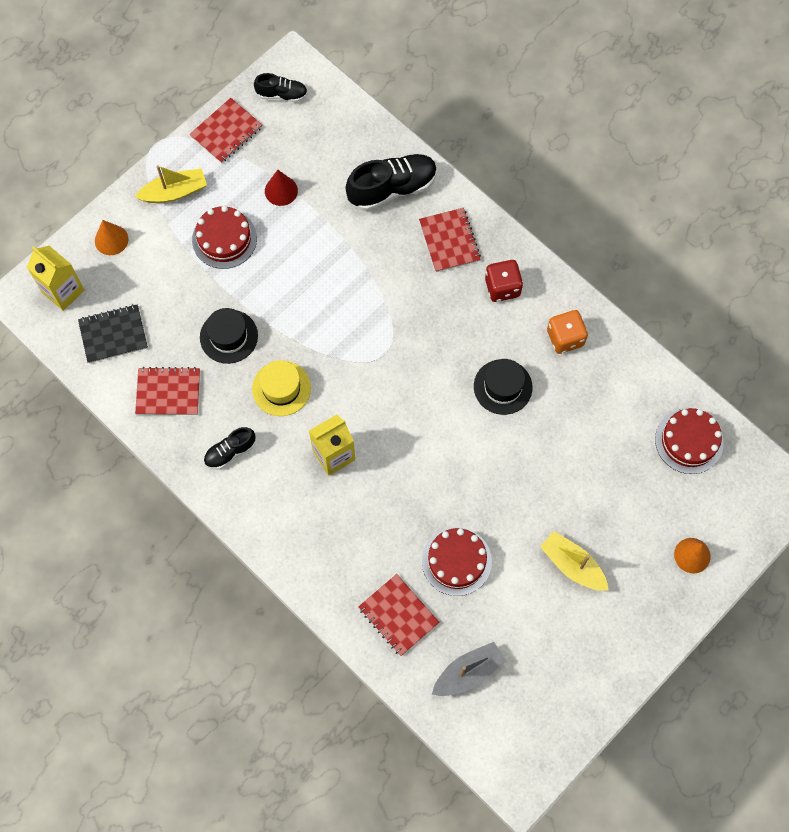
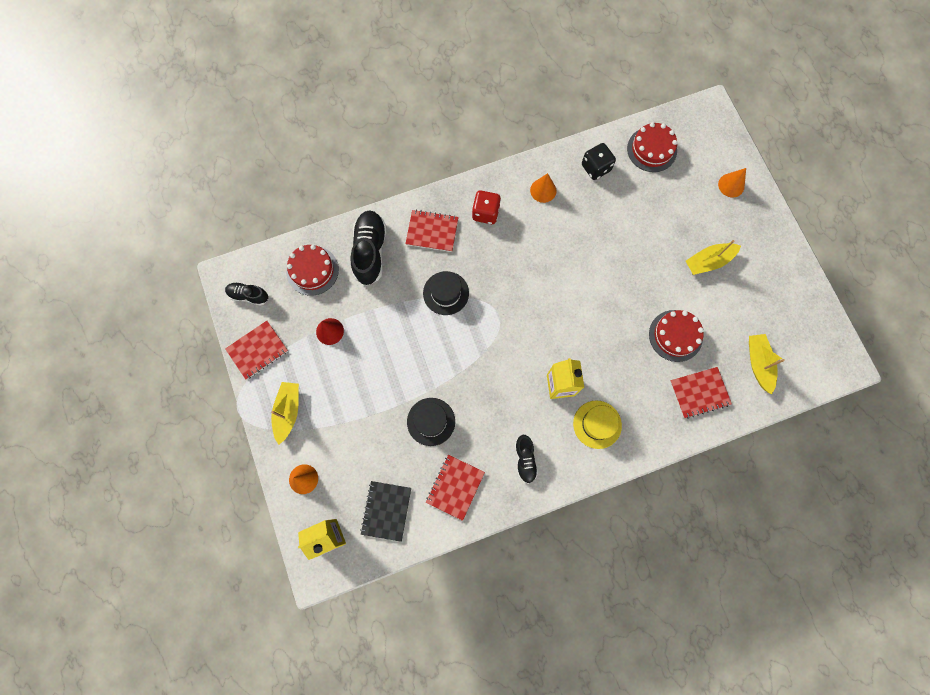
camera: 65 degrees left, 5 degrees up
red notebook [189,98,262,163] -> red notebook turned 75 degrees clockwise [225,321,288,379]
red cake [192,206,257,269] -> red cake moved to [286,245,339,296]
yellow hat [252,360,311,416] -> yellow hat moved to [573,400,622,449]
black shoe [254,73,308,102] -> black shoe turned 105 degrees counterclockwise [225,282,268,306]
grey boat [432,642,506,696] -> yellow boat [749,334,785,395]
black hat [474,359,533,415] -> black hat moved to [423,271,469,315]
orange dice [547,310,588,354] -> orange cone [530,173,556,203]
none -> black dice [582,143,616,180]

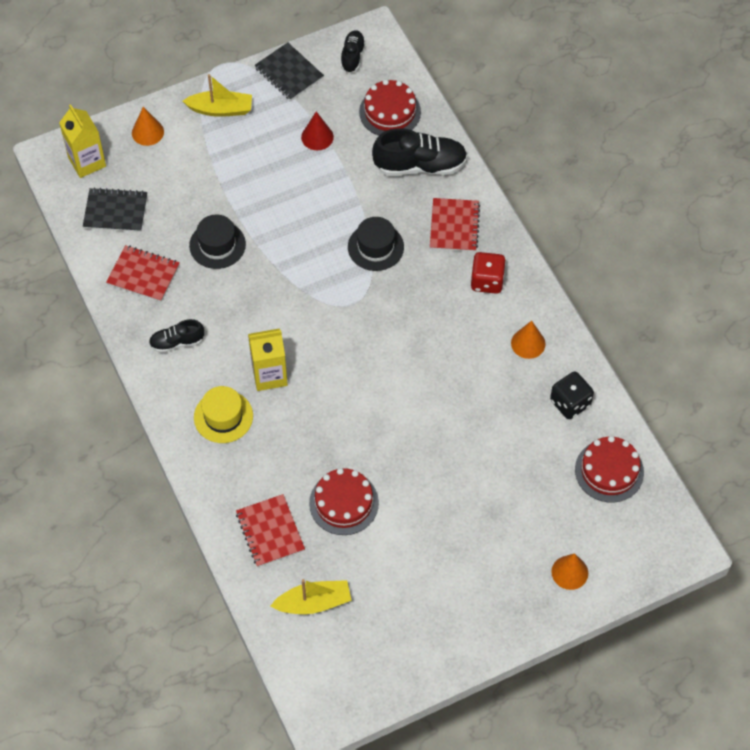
camera: 85 degrees right, 15 degrees down
red notebook [225,321,288,379] -> black notebook [254,42,324,101]
yellow boat [686,240,741,275] -> none

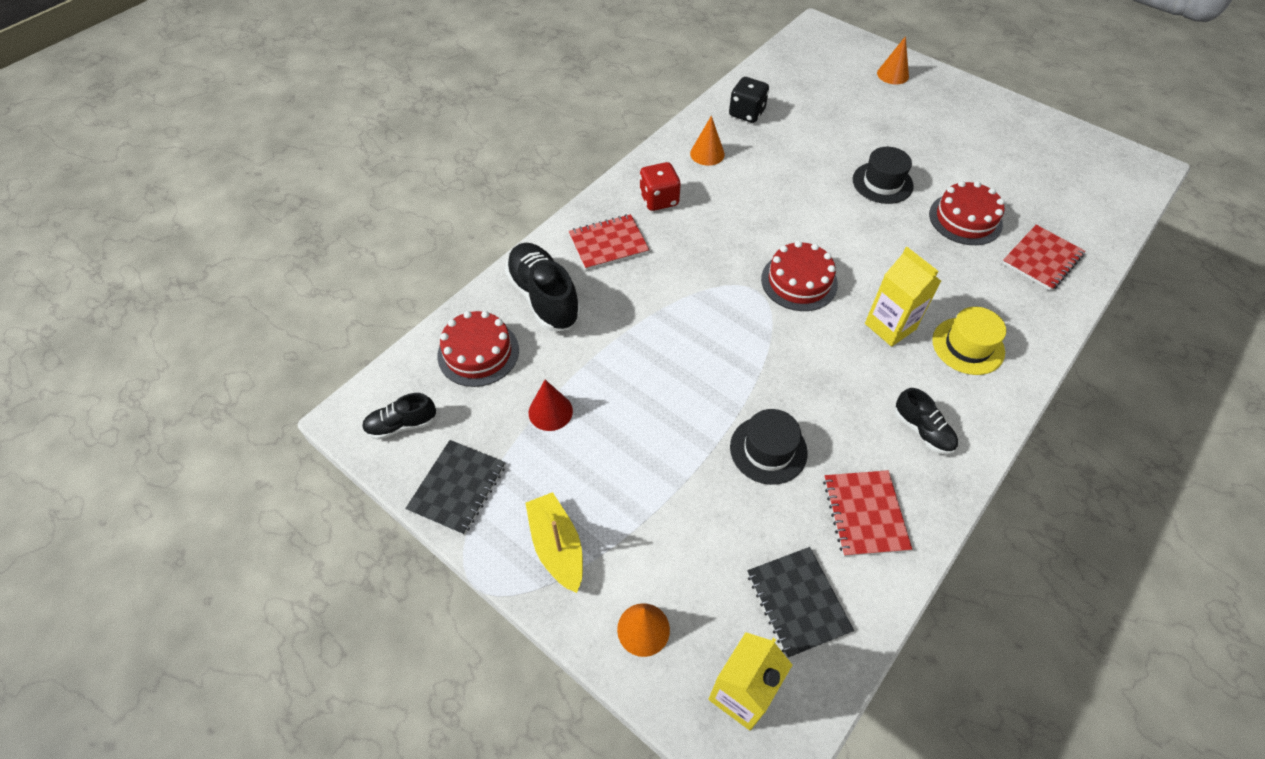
camera: 115 degrees left, 5 degrees down
yellow boat [271,579,352,614] -> none
black hat [348,217,404,271] -> black hat moved to [853,147,914,204]
red cake [575,436,644,503] -> red cake moved to [761,241,838,311]

